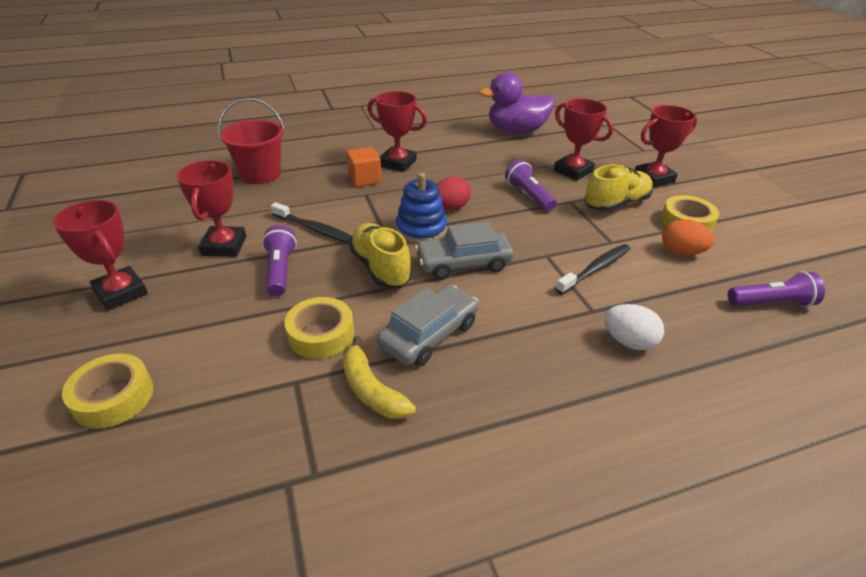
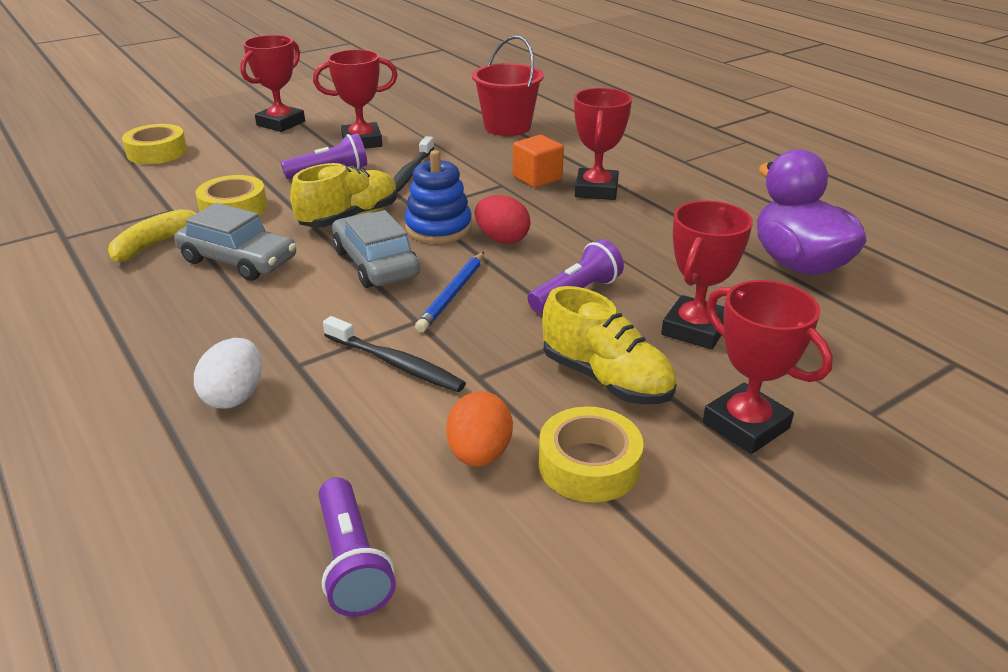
camera: 75 degrees right, 5 degrees down
none -> blue pencil [415,252,484,332]

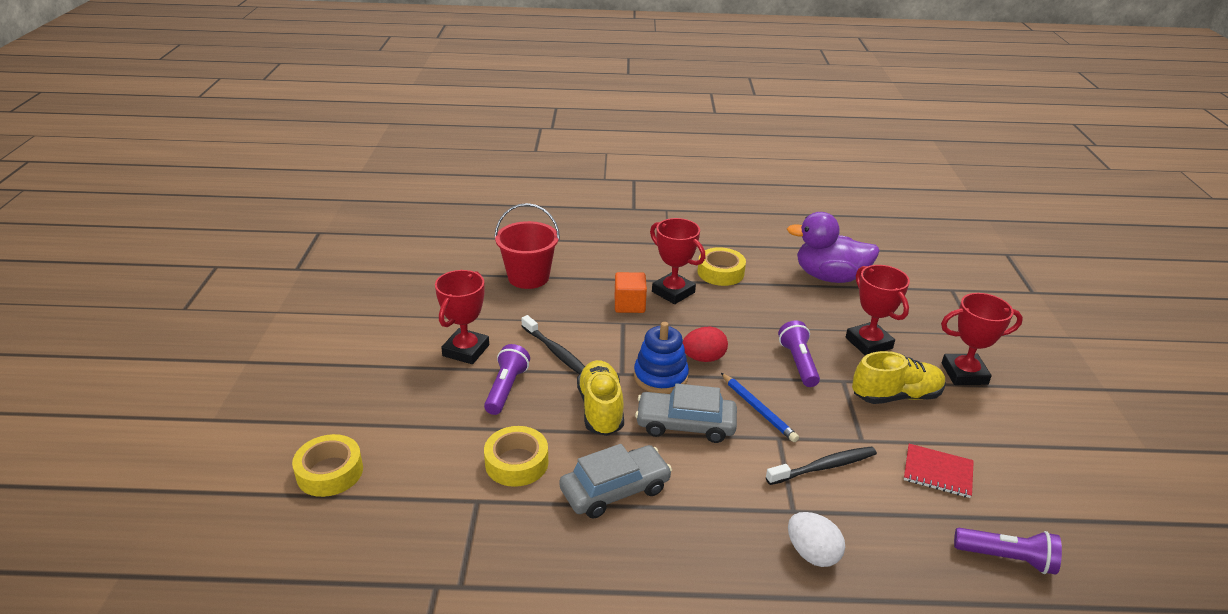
camera: 55 degrees left, 0 degrees up
yellow banana [108,209,197,262] -> none
red trophy [240,35,305,132] -> none
orange egg [446,391,513,467] -> red notebook [904,444,974,498]
yellow tape [539,407,644,503] -> yellow tape moved to [698,247,746,286]

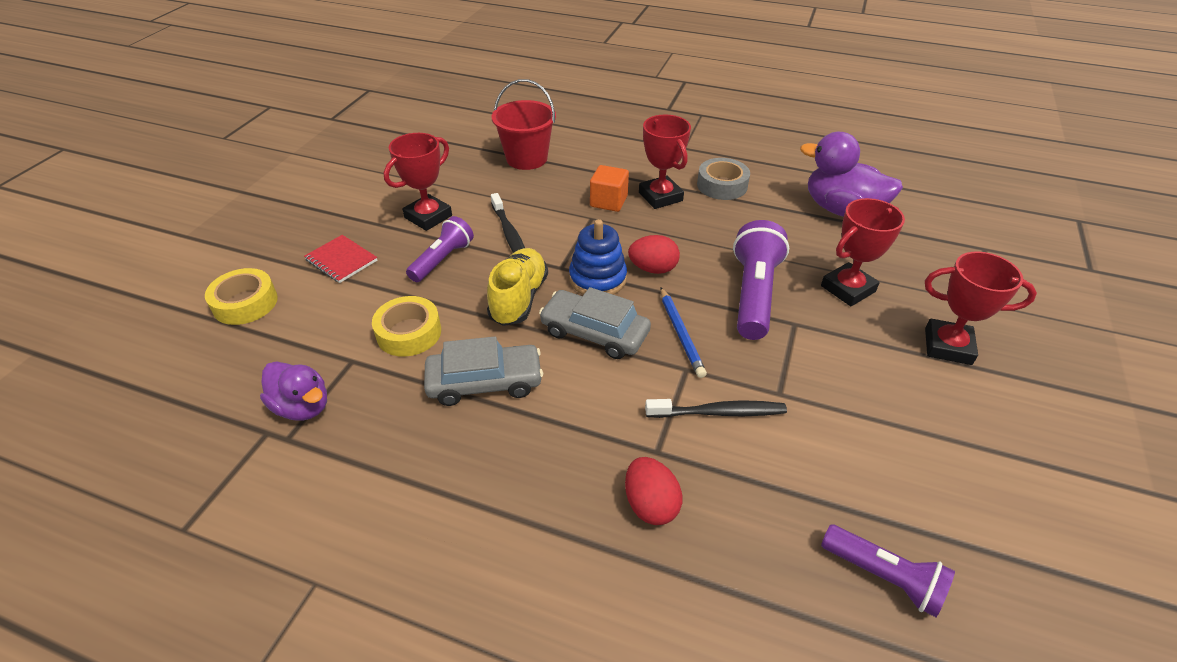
camera: 20 degrees right, 10 degrees up
yellow tape [698,247,746,286] -> grey tape [697,158,750,200]
purple flashlight [778,320,820,387] -> purple flashlight [733,220,789,340], size x1.56
white egg [788,512,845,567] -> red egg [625,457,683,525]
red trophy [846,265,910,356] -> red trophy turned 60 degrees clockwise [821,198,905,306]
yellow shoe [852,351,946,404] -> none
red notebook [904,444,974,498] -> red notebook moved to [304,235,377,283]
none -> purple duck [260,361,327,420]

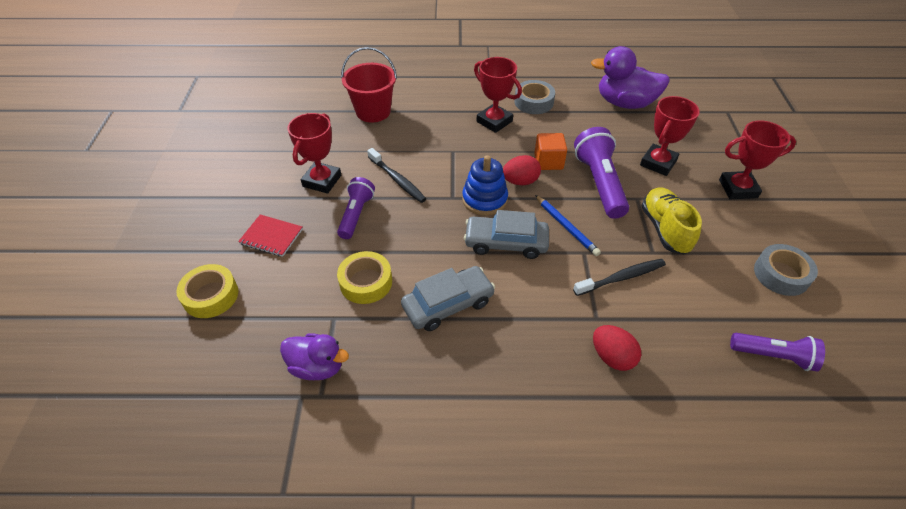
camera: 20 degrees left, 5 degrees up
yellow shoe [487,248,548,326] -> yellow shoe moved to [641,187,702,254]
orange cube [590,165,629,212] -> orange cube moved to [534,133,567,170]
none -> grey tape [754,244,818,296]

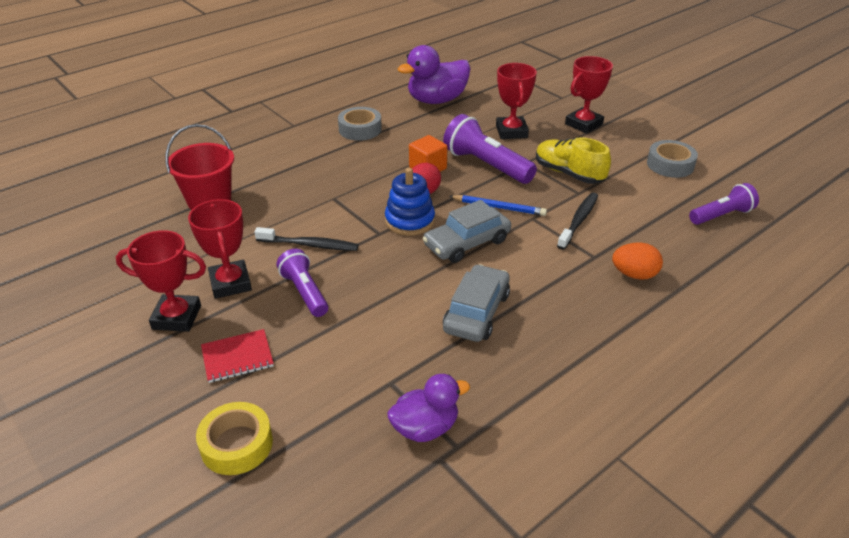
camera: 40 degrees left, 10 degrees down
yellow tape [337,251,392,304] -> none
red trophy [474,57,522,133] -> red trophy moved to [116,230,206,332]
red egg [593,325,641,371] -> orange egg [612,243,663,280]

